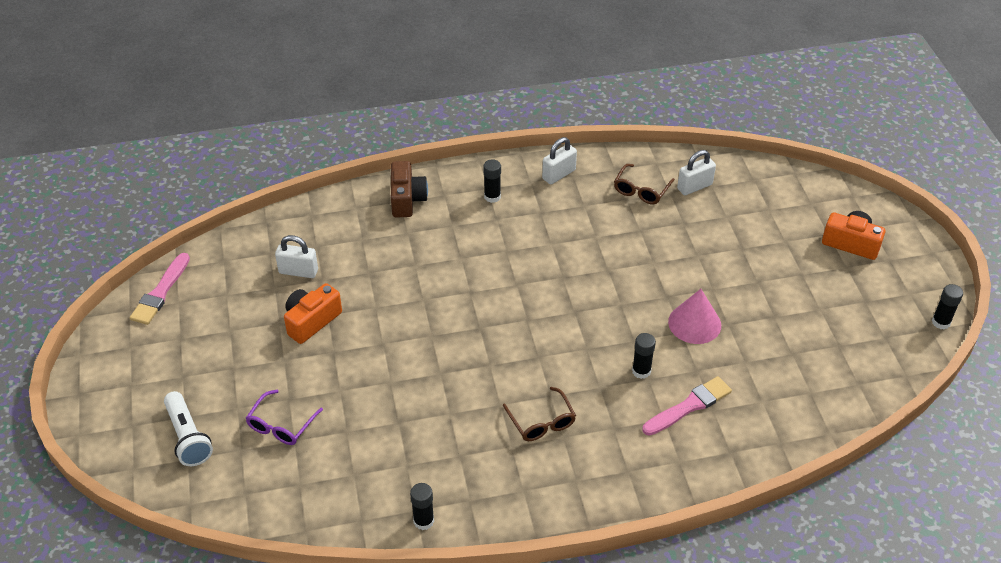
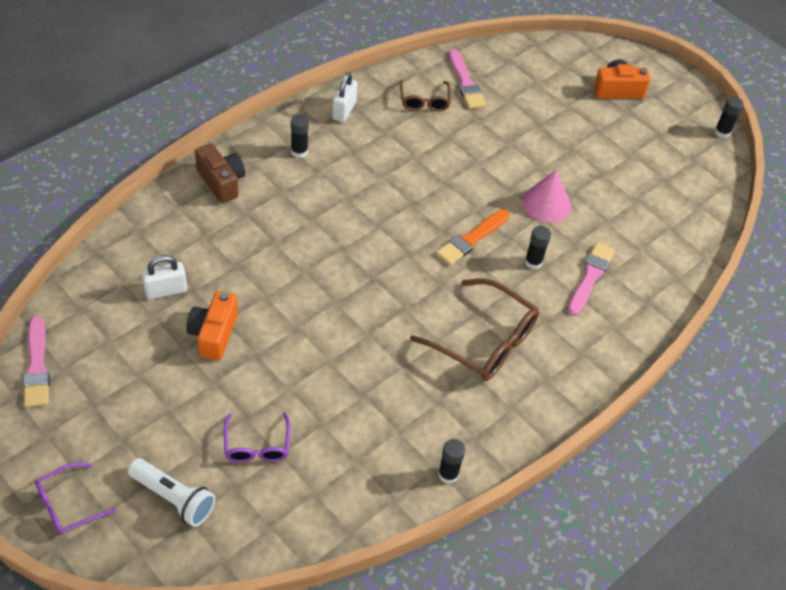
camera: 35 degrees left, 5 degrees up
brown glasses [503,387,576,441] -> brown glasses [410,278,539,381], size x1.77
white padlock [677,150,716,195] -> pink brush [449,49,486,109]
none -> purple glasses [35,462,116,535]
none -> orange brush [436,209,510,265]

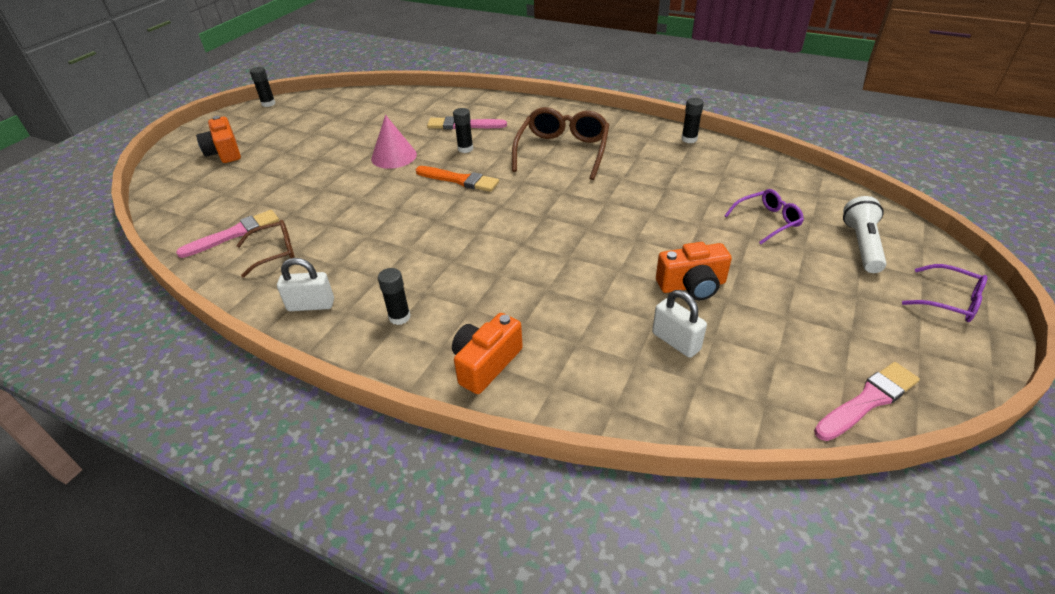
camera: 105 degrees left, 10 degrees down
brown camera [195,143,245,203] -> orange camera [452,313,523,394]

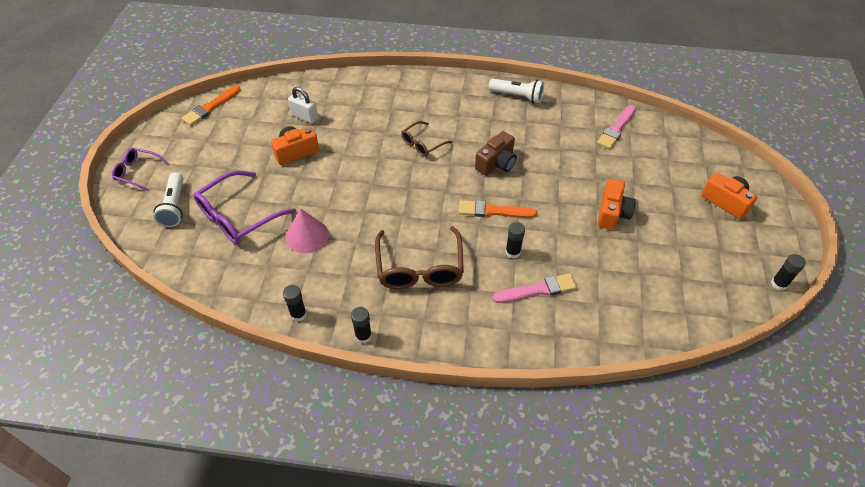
camera: 160 degrees right, 10 degrees up
brown glasses [236,220,295,277] -> brown glasses moved to [401,121,453,157]
white padlock [277,258,334,311] -> white flashlight [489,79,544,103]
pink cone [371,115,417,169] -> pink cone moved to [286,208,329,253]
black glue stick [378,268,410,325] -> black glue stick moved to [351,307,372,343]
orange camera [452,313,523,394] -> orange camera moved to [597,179,636,230]
purple glasses [724,189,804,244] -> purple glasses [194,170,296,244], size x1.77
pink brush [814,362,920,441] -> orange brush [181,86,241,126]
none -> brown camera [475,131,517,176]

